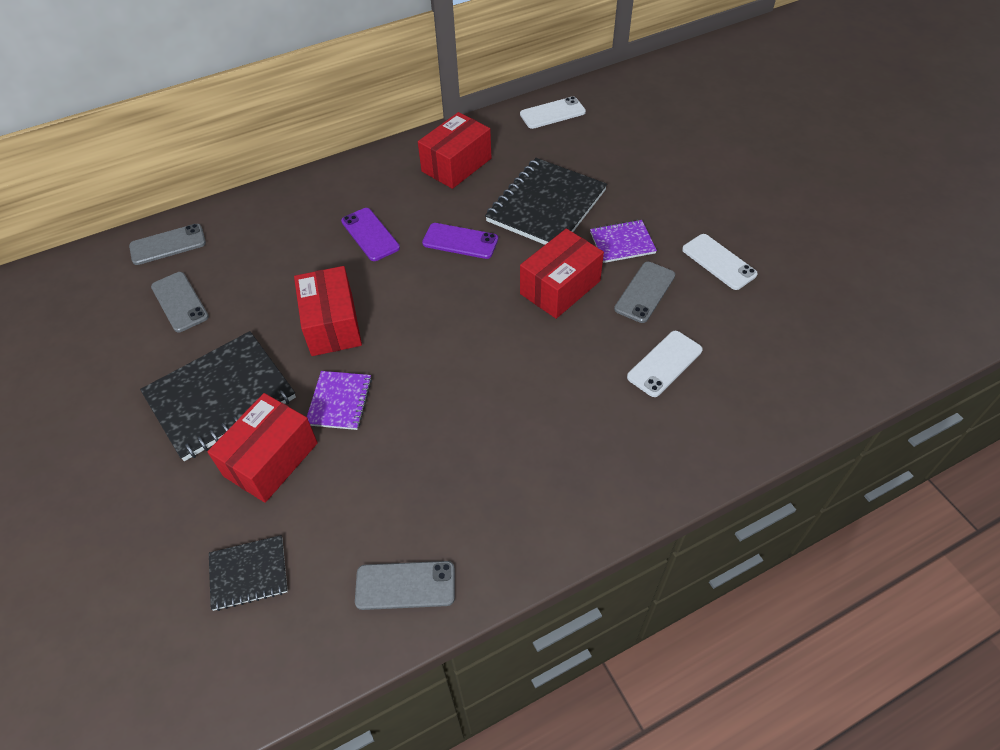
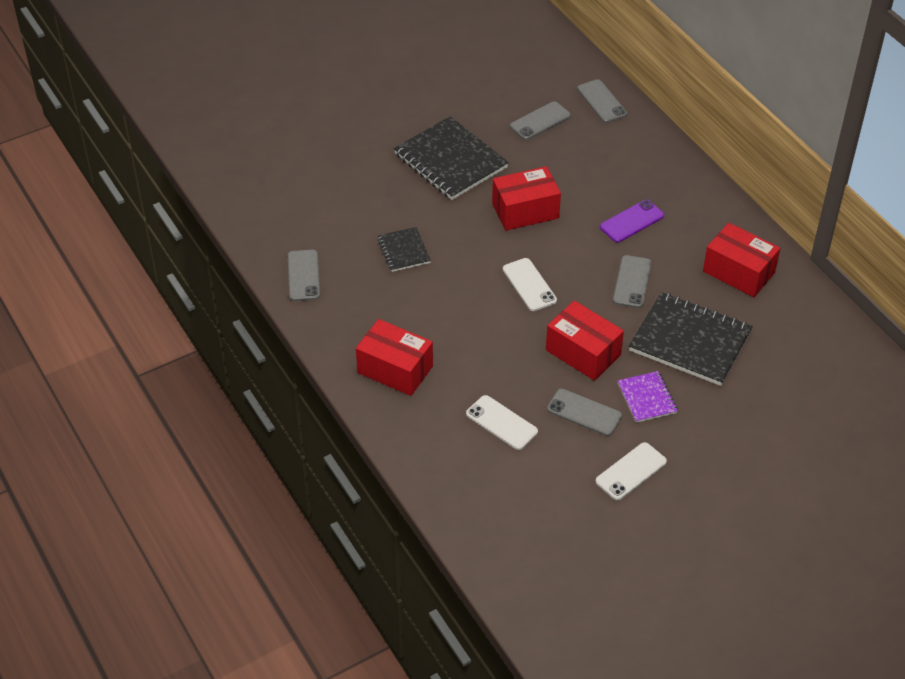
camera: 85 degrees right, 5 degrees down
red box [207,393,318,503] -> red box moved to [356,319,433,396]
black notebook [209,535,288,611] -> black notebook moved to [378,227,431,272]
purple notebook [307,371,372,430] -> none
purple phone [422,223,498,259] -> grey phone [613,255,652,308]
white phone [520,96,586,129] -> white phone moved to [503,258,557,311]

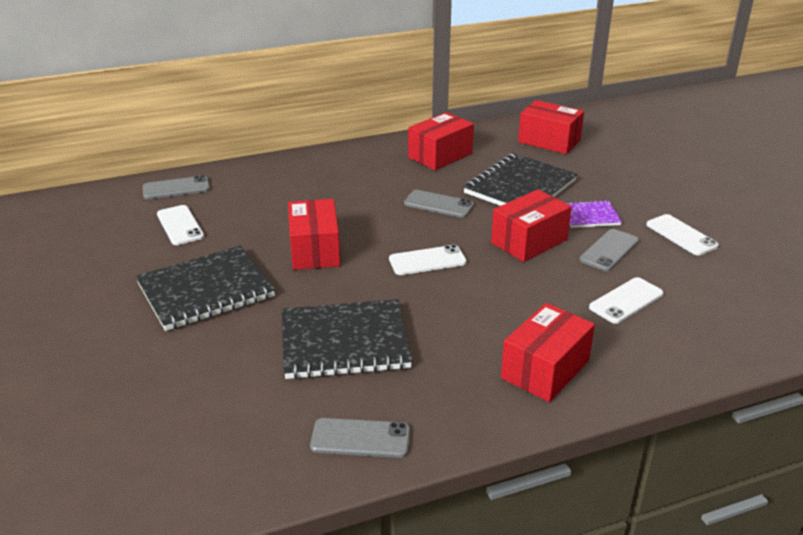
camera: 80 degrees left, 15 degrees down
black notebook [378,227,431,272] -> black notebook [282,299,413,379], size x1.92
grey phone [510,101,571,140] -> white phone [157,205,204,245]
purple phone [600,200,664,243] -> none
none -> red box [518,100,584,154]

